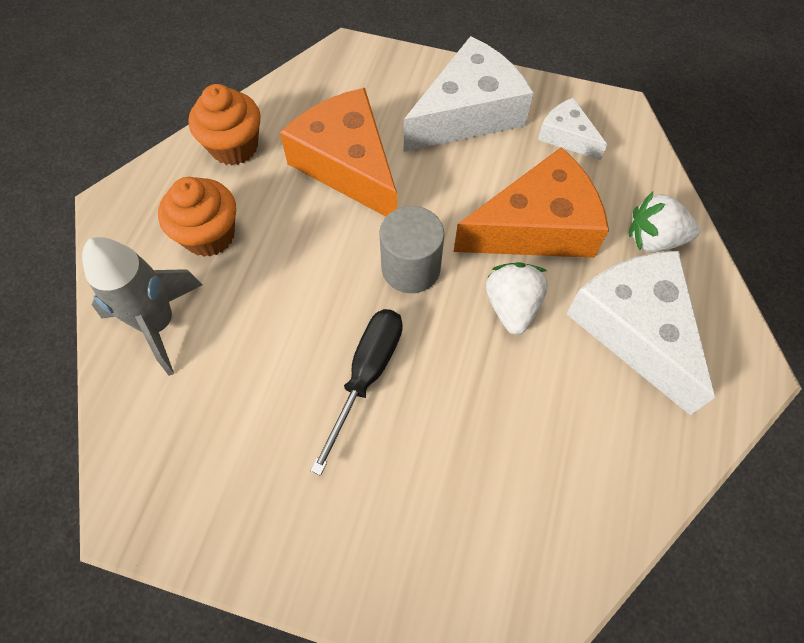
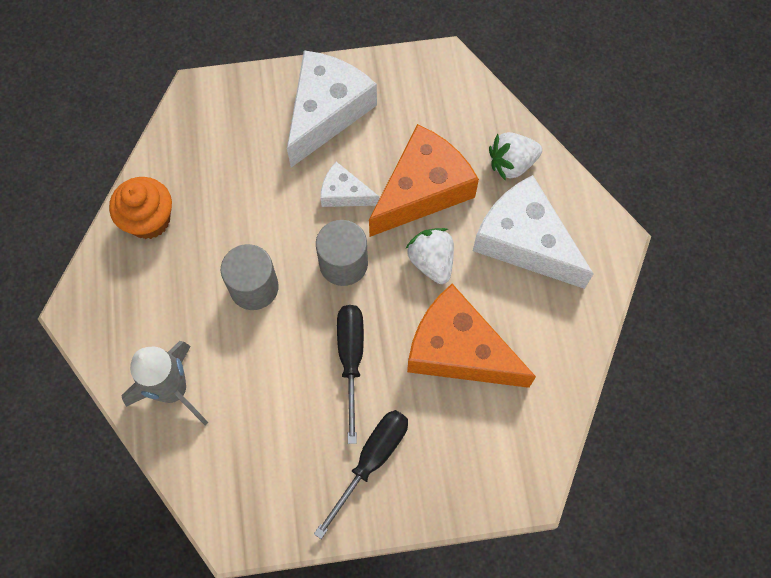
camera: 25 degrees left, 5 degrees up
orange cupcake [158,177,236,257] -> none
orange cheese [280,88,397,217] -> orange cheese moved to [407,284,536,388]
white cheese [538,98,607,160] -> white cheese moved to [320,162,380,207]
none -> grey cylinder [221,244,279,310]
none -> black screwdriver [314,410,408,539]

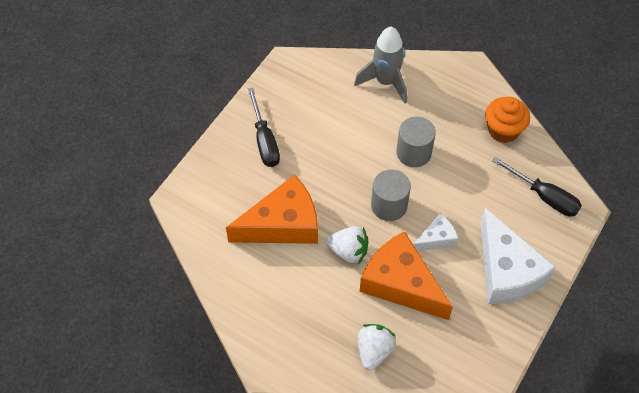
camera: 130 degrees right, 10 degrees down
black screwdriver [337,305,364,444] -> black screwdriver moved to [492,157,582,217]
orange cheese [369,124,479,237] -> orange cheese turned 135 degrees clockwise [360,231,453,320]
white cheese [473,175,594,289] -> none

